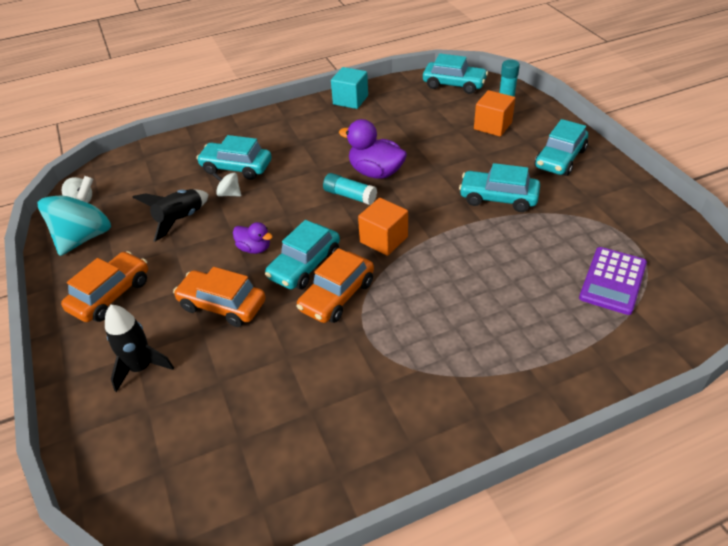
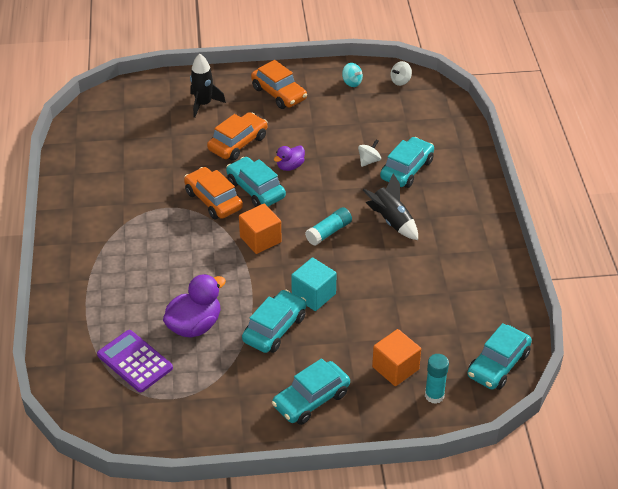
camera: 105 degrees right, 0 degrees up
turquoise spinning top [38,176,111,256] -> turquoise spinning top [342,63,363,87], size x0.45
black rocket [132,189,209,242] -> black rocket moved to [363,174,418,240]
turquoise cube [331,67,368,109] -> turquoise cube moved to [291,258,337,311]
purple duck [339,119,407,179] -> purple duck moved to [163,274,226,338]
turquoise car [535,119,588,176] -> turquoise car turned 90 degrees counterclockwise [272,358,350,425]

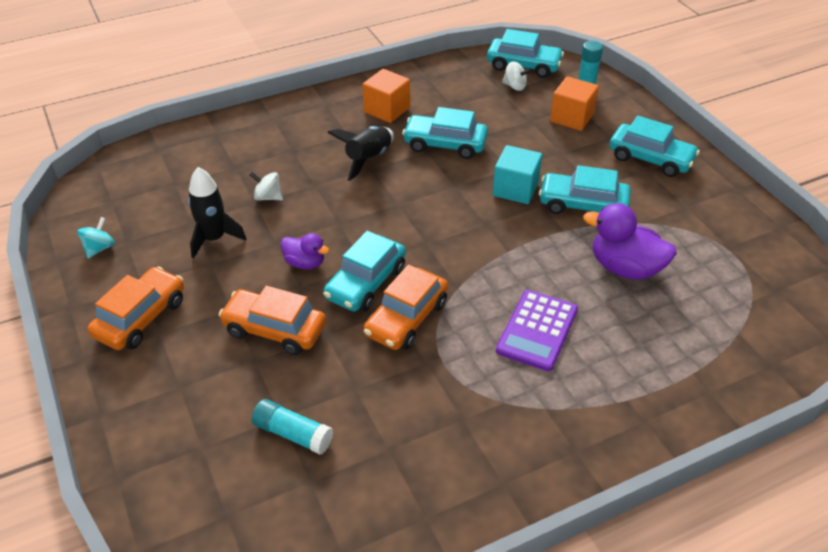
camera: 110 degrees left, 0 degrees up
purple calculator [97,330,173,392] -> purple calculator moved to [496,290,578,371]
black rocket [190,54,226,118] -> black rocket moved to [188,167,246,259]
orange cube [239,204,282,254] -> orange cube moved to [362,69,410,123]
turquoise glue stick [305,207,352,246] -> turquoise glue stick moved to [252,399,333,454]
turquoise car [380,137,434,188] -> turquoise car moved to [402,107,488,159]
white spinning top [391,61,412,86] -> white spinning top moved to [502,61,531,91]

